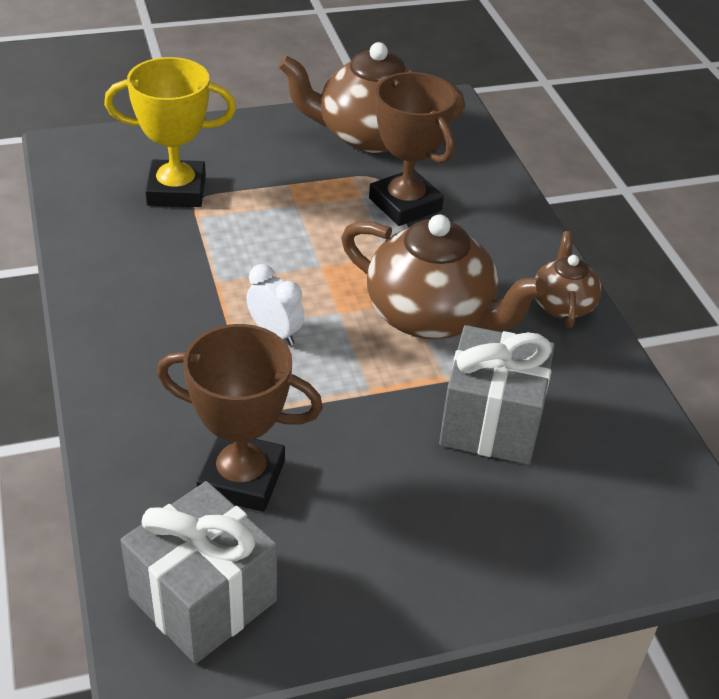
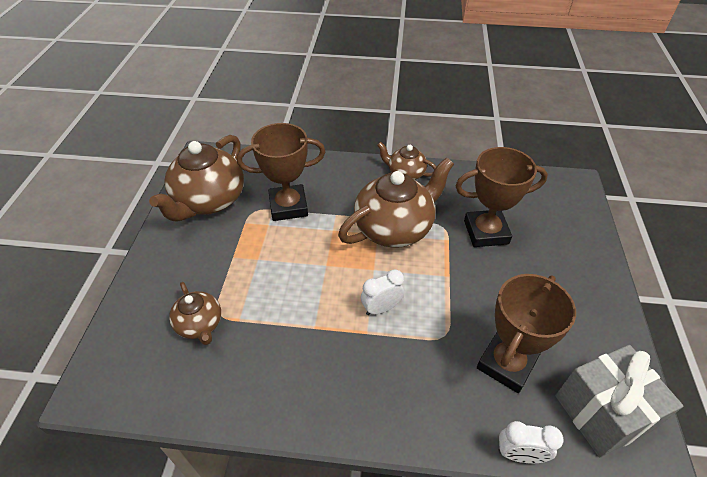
camera: 65 degrees left, 5 degrees up
yellow trophy [104,57,236,207] -> brown teapot [169,282,221,345]
grey gift [439,325,555,464] -> brown trophy [455,147,548,247]
none -> white clock [499,421,563,463]

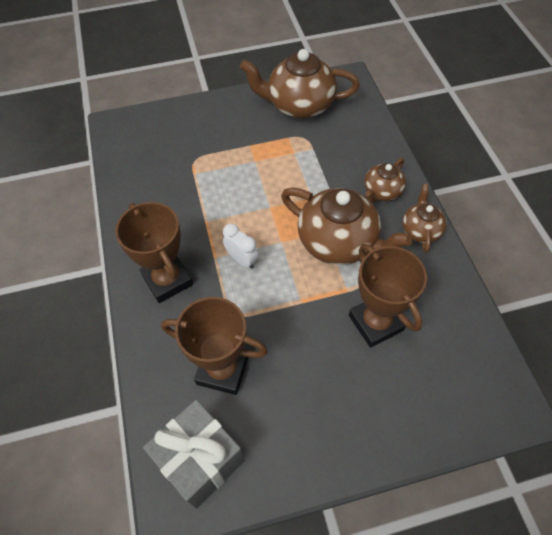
camera: 70 degrees right, 10 degrees up
brown teapot [169,282,221,345] -> brown teapot moved to [364,158,406,203]
brown trophy [237,123,325,221] -> brown trophy moved to [115,202,193,303]
white clock [499,421,563,463] -> none

